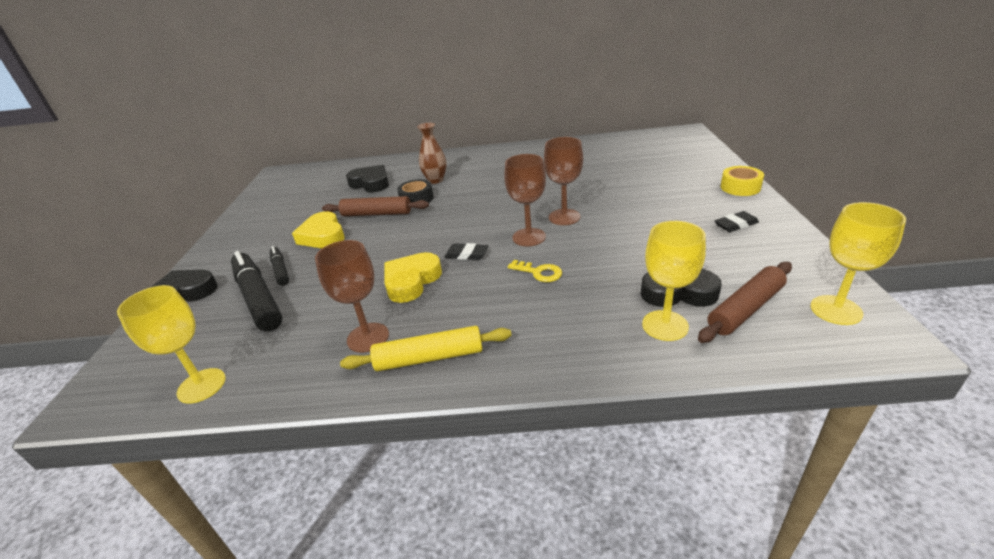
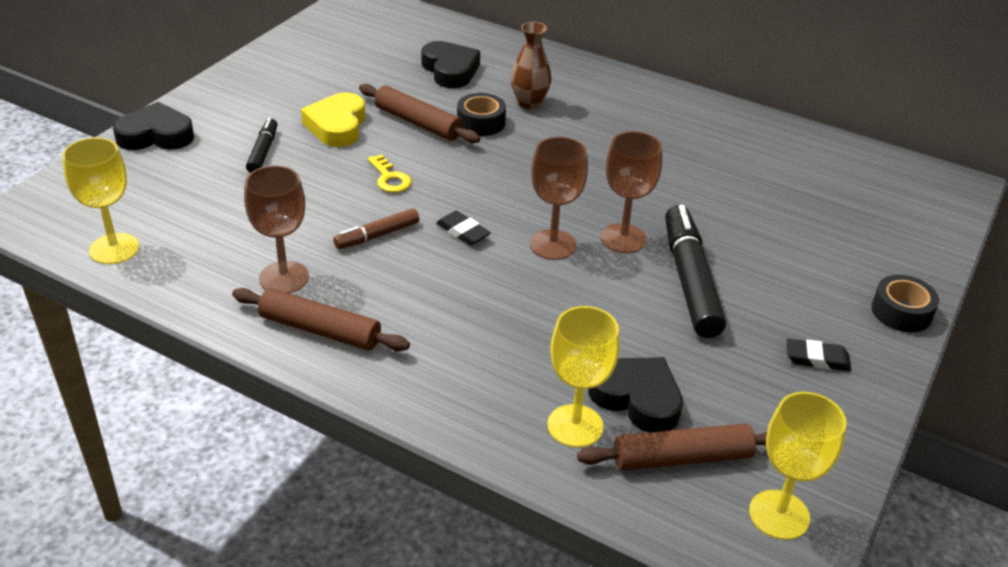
camera: 25 degrees right, 5 degrees up
black marker [231,251,283,331] -> black marker moved to [665,205,726,338]
yellow rolling pin [340,326,512,371] -> brown rolling pin [232,288,410,351]
yellow heart [384,252,442,303] -> brown marker [333,208,419,249]
yellow key [508,260,562,282] -> yellow key moved to [368,154,412,193]
yellow tape [721,166,764,196] -> black tape [871,275,939,332]

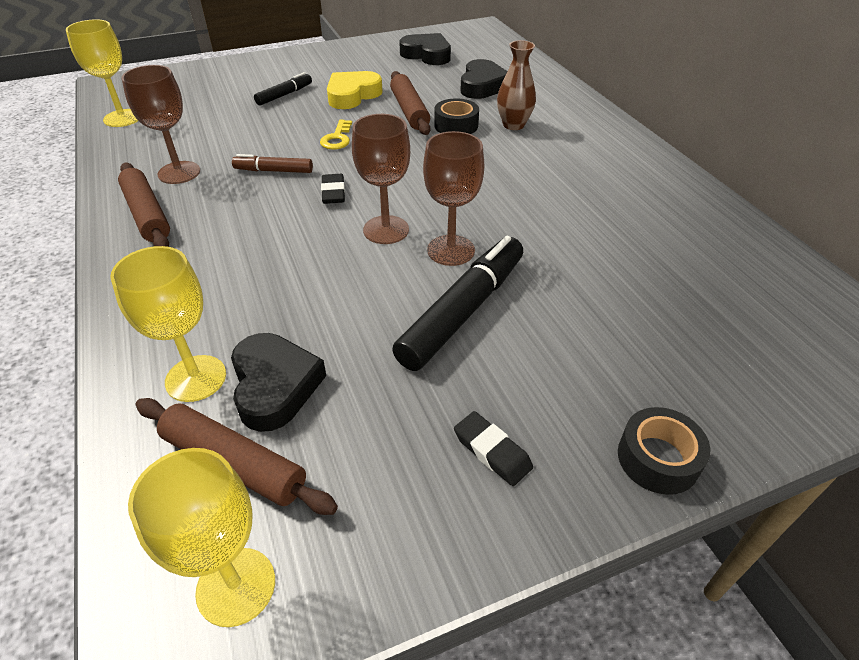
camera: 40 degrees right, 5 degrees up
black heart [113,102,194,150] -> black heart moved to [400,33,451,65]

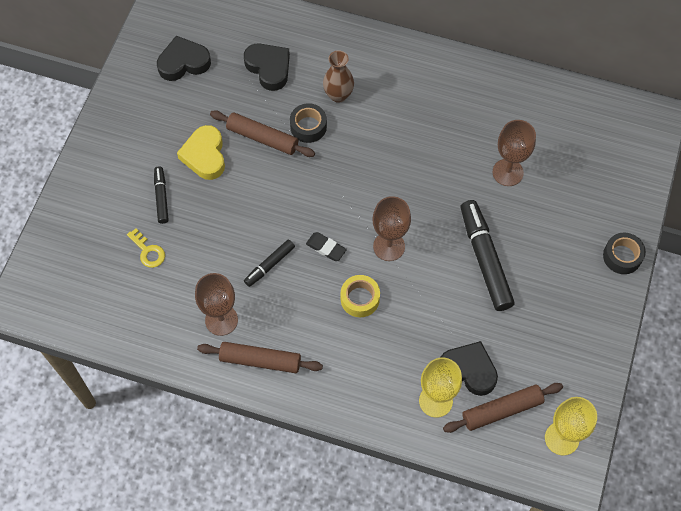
camera: 50 degrees left, 20 degrees up
yellow goblet [66,19,138,127] -> none
brown marker [232,154,313,173] -> black marker [244,239,295,287]
yellow key [320,120,352,150] -> yellow key moved to [127,228,165,268]
brown goblet [423,131,484,266] -> brown goblet moved to [493,120,536,186]
black eraser [454,411,533,486] -> none
none -> yellow tape [341,275,380,317]

